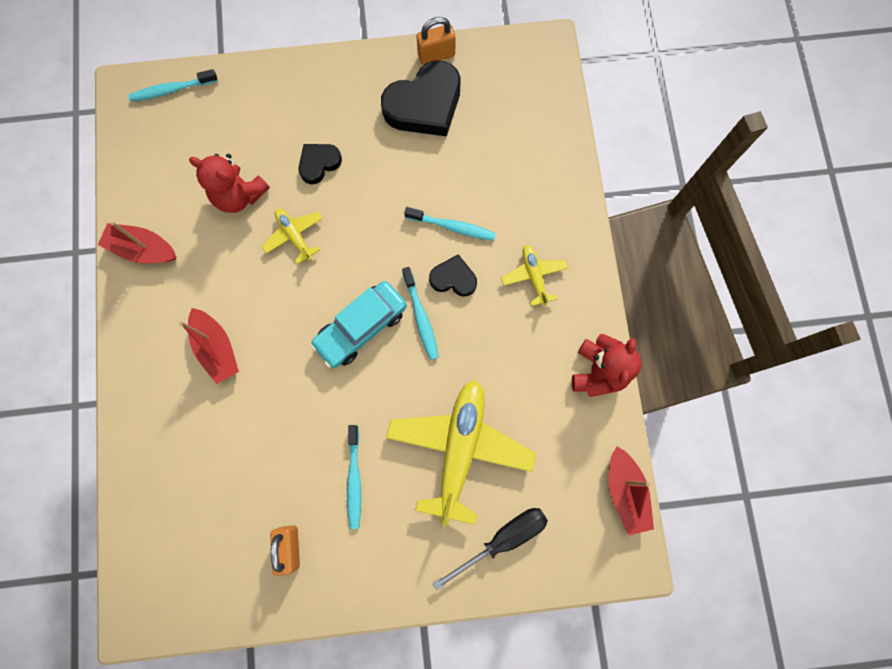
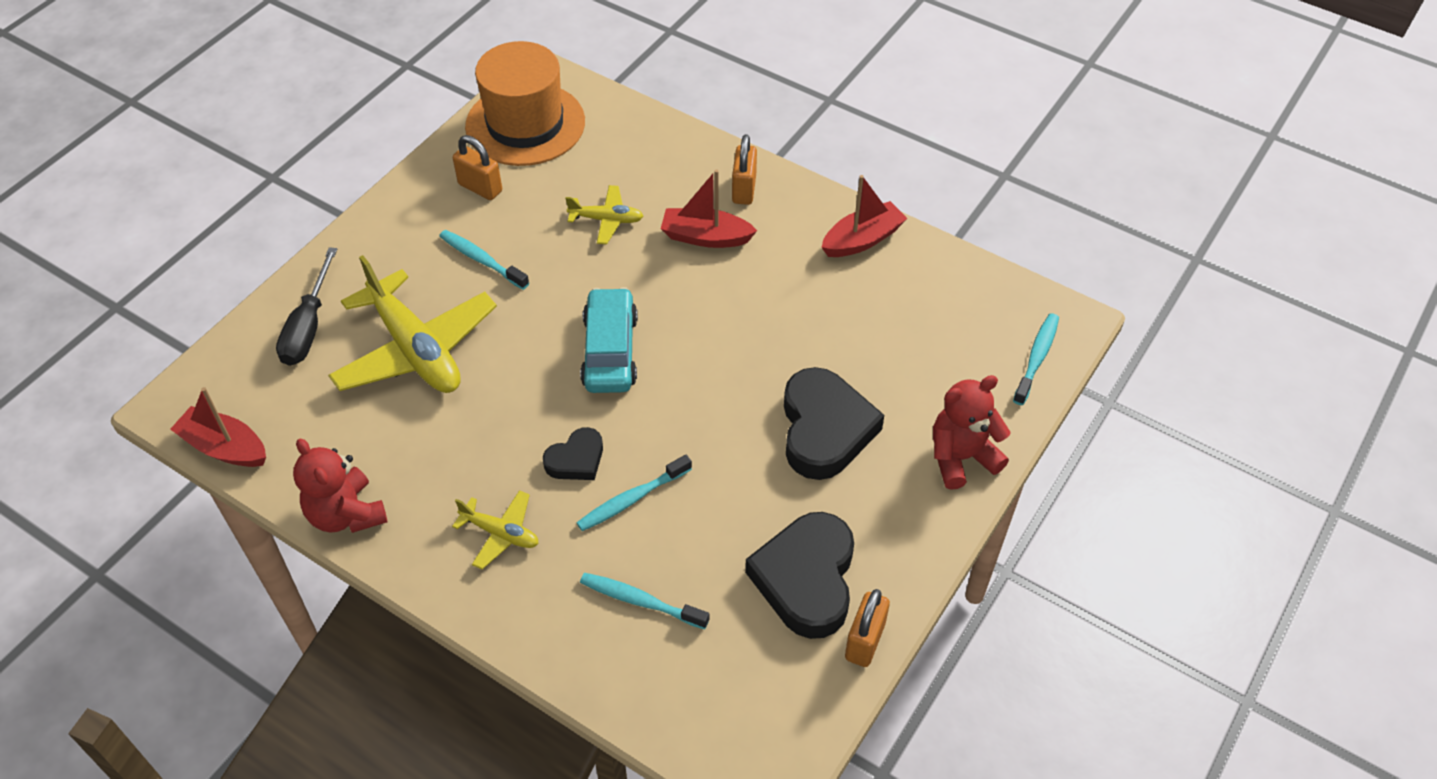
camera: 130 degrees right, 25 degrees down
red teddy bear [189,154,270,213] -> red teddy bear moved to [933,375,1011,490]
yellow plane [262,208,323,264] -> yellow plane moved to [565,185,643,244]
black heart [298,144,342,184] -> black heart [784,367,884,480], size x1.87
turquoise toothbrush [402,267,439,360] -> turquoise toothbrush moved to [580,573,709,629]
none -> orange hat [465,41,585,166]
none -> orange padlock [732,134,757,205]

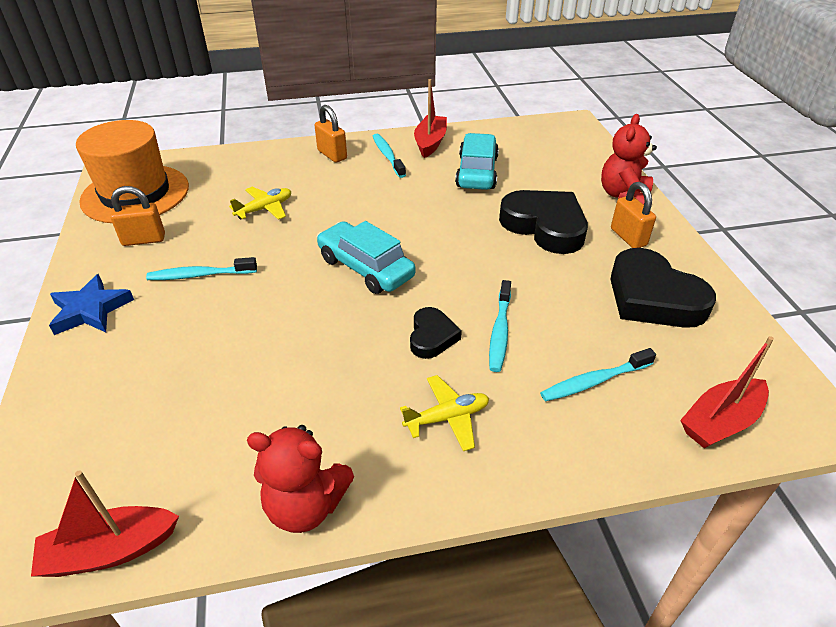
camera: 45 degrees left, 10 degrees down
black screwdriver [276,247,337,366] -> none
yellow plane [328,255,497,393] -> none
red boat [661,169,757,248] -> red boat moved to [680,336,774,448]
orange padlock [845,589,890,667] -> orange padlock moved to [611,182,656,248]
turquoise toothbrush [1013,313,1059,405] -> turquoise toothbrush moved to [373,134,406,178]
none -> blue star [49,274,134,335]
none -> turquoise car [455,133,499,190]

